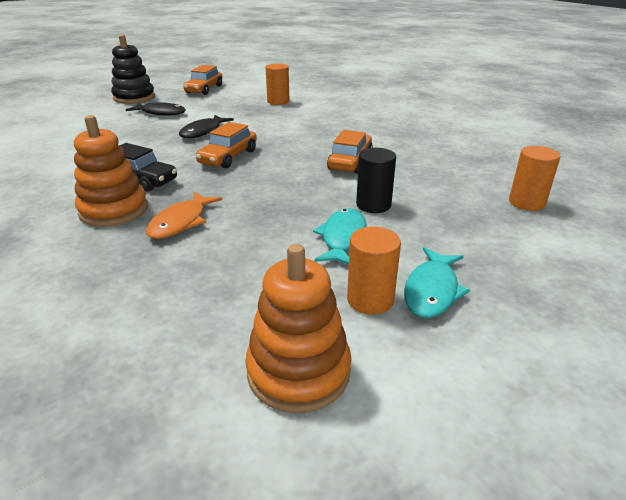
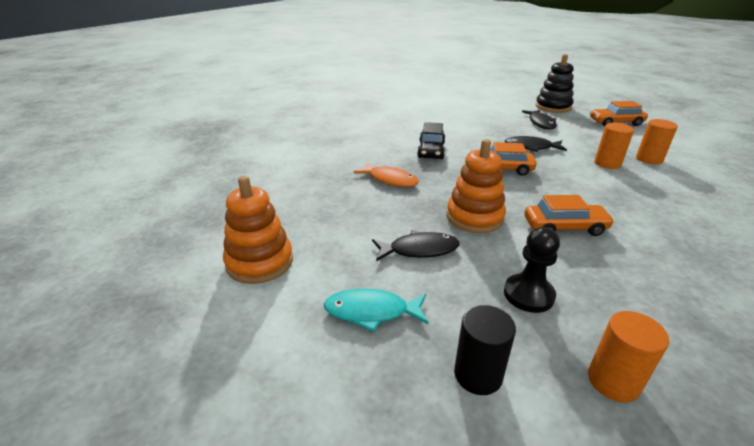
camera: 70 degrees right, 0 degrees up
orange stacking toy [74,115,148,227] -> orange stacking toy moved to [447,139,506,233]
orange fish [146,192,222,239] -> orange fish turned 150 degrees counterclockwise [354,163,419,187]
turquoise fish [313,208,367,265] -> black fish [372,230,459,261]
orange cylinder [347,227,401,315] -> orange cylinder moved to [595,123,634,169]
black cylinder [356,148,396,213] -> black cylinder moved to [454,305,516,395]
none -> black pawn [504,227,560,313]

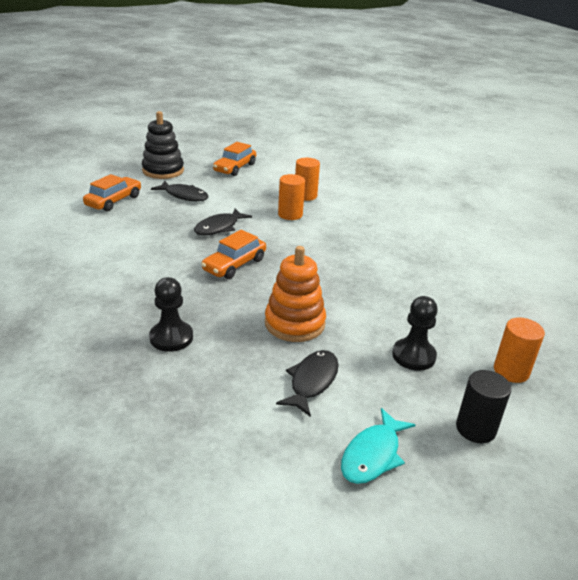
camera: 60 degrees left, 0 degrees up
orange stacking toy [223,176,293,284] -> none
orange fish [354,163,419,187] -> black pawn [149,277,193,352]
black car [417,122,445,159] -> none
orange car [525,195,615,236] -> orange car moved to [83,174,141,212]

